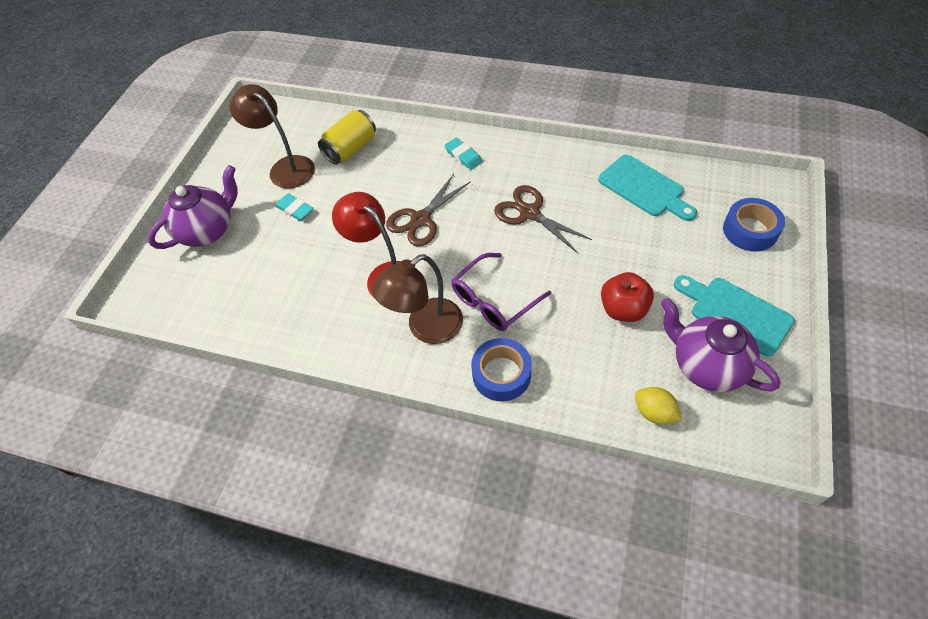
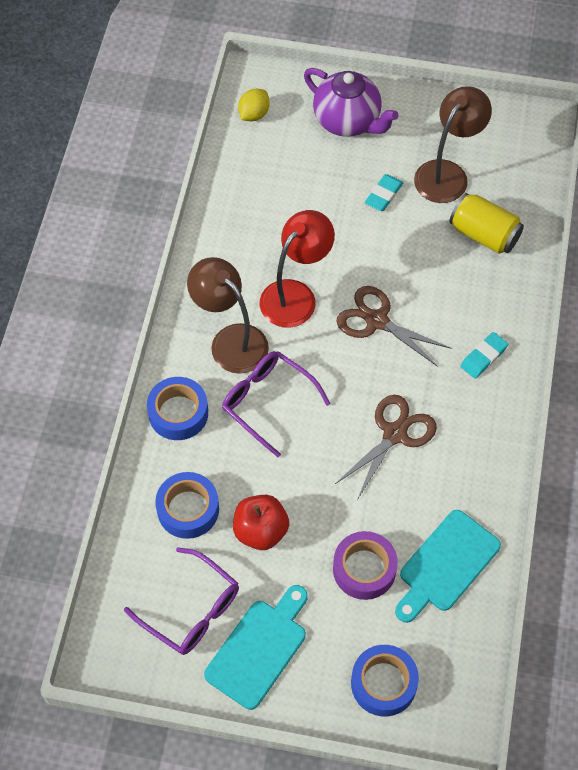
camera: 80 degrees right, 5 degrees up
yellow lemon [635,387,682,425] -> yellow lemon moved to [238,89,270,121]
purple teapot [661,298,781,392] -> purple glasses [124,547,239,655]
none -> blue tape [155,472,219,539]
none -> purple tape [333,531,398,600]

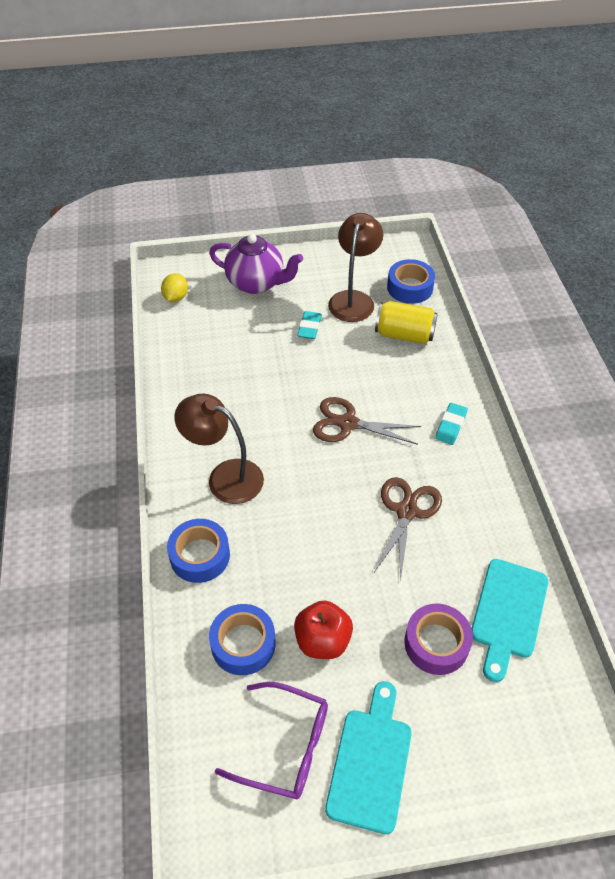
camera: 20 degrees left, 10 degrees down
purple glasses [222,351,331,457] -> none
red lamp [260,210,335,328] -> none
blue tape [351,645,419,717] -> blue tape moved to [387,259,435,304]

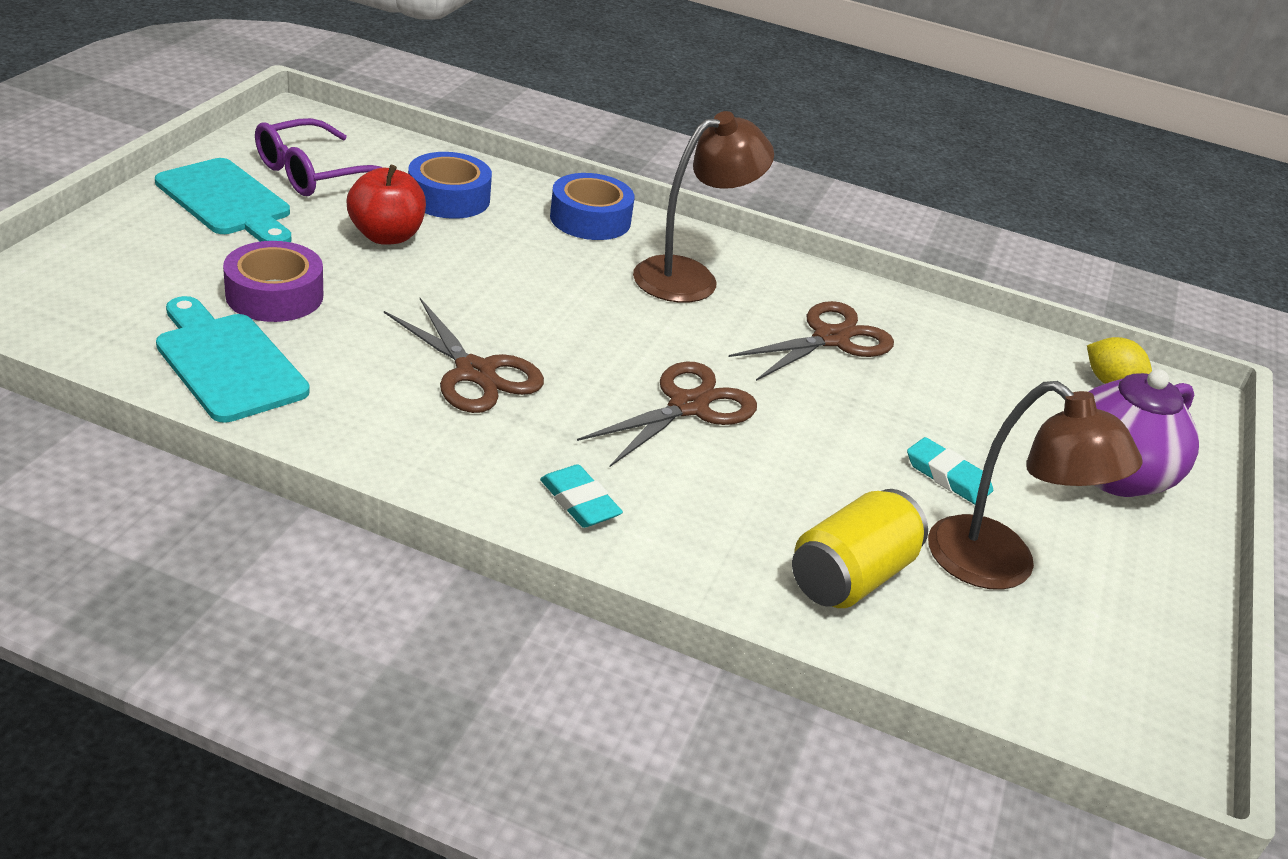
camera: 115 degrees right, 15 degrees down
blue tape [387,259,435,304] -> none
none -> brown scissors [729,301,894,381]

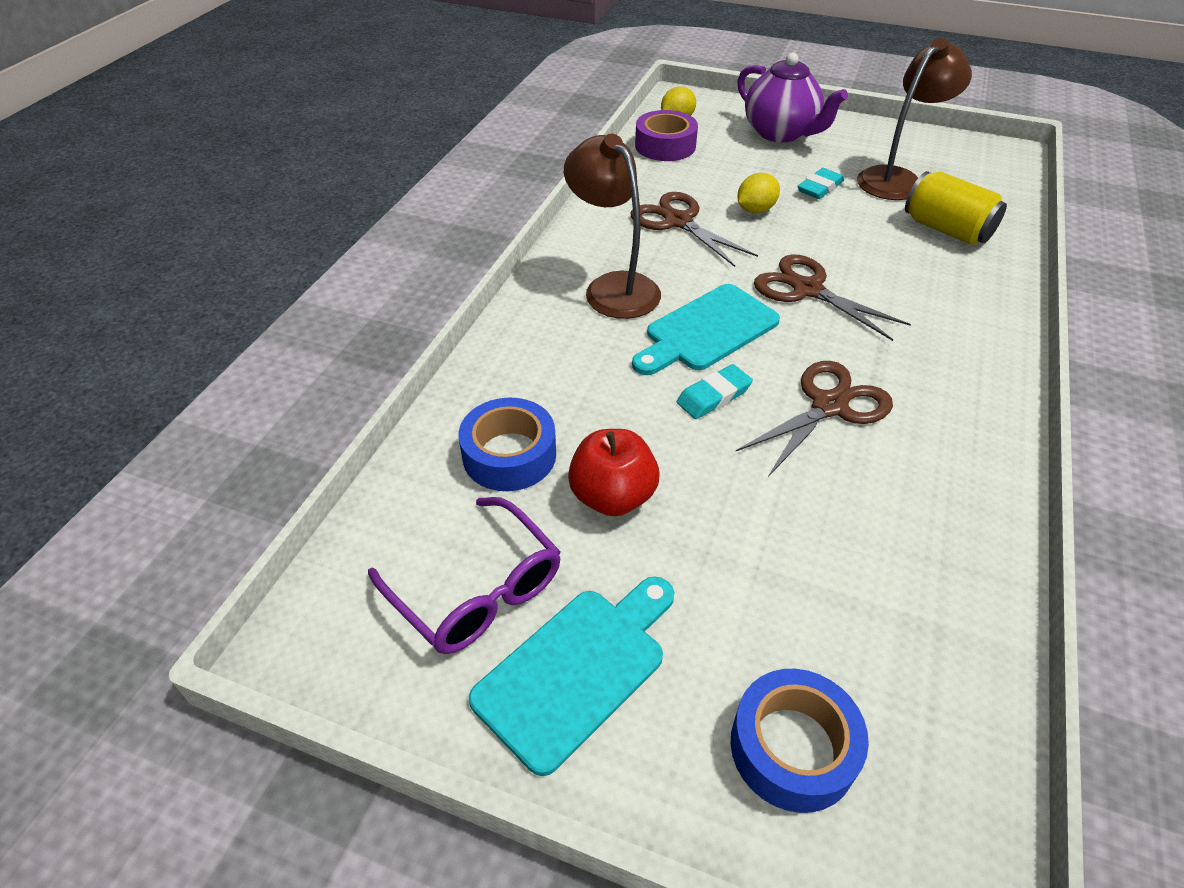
camera: 85 degrees left, 10 degrees up
turquoise cutting board [156,296,310,423] -> turquoise cutting board moved to [632,284,780,375]
purple tape [223,241,323,322] -> purple tape moved to [635,110,698,161]
turquoise eraser [540,464,623,528] -> turquoise eraser moved to [676,364,753,419]
blue tape [550,173,635,240] -> blue tape moved to [731,669,869,813]
none -> yellow lemon [737,173,780,213]

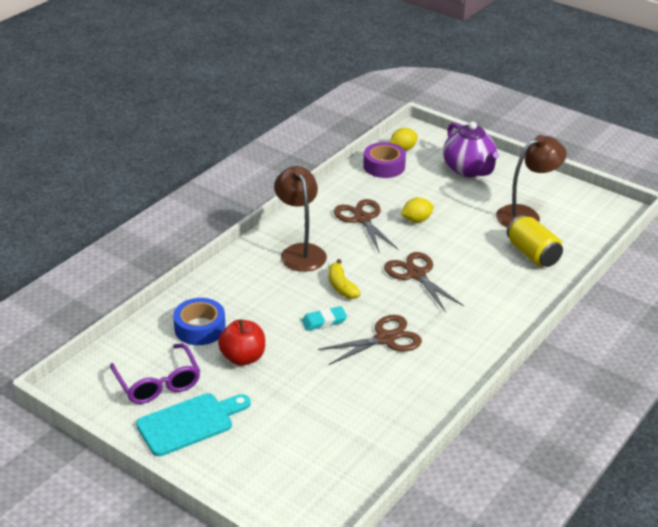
camera: 15 degrees right, 10 degrees down
turquoise cutting board [632,284,780,375] -> yellow banana [328,259,361,299]
blue tape [731,669,869,813] -> none
turquoise eraser [797,168,844,199] -> none

